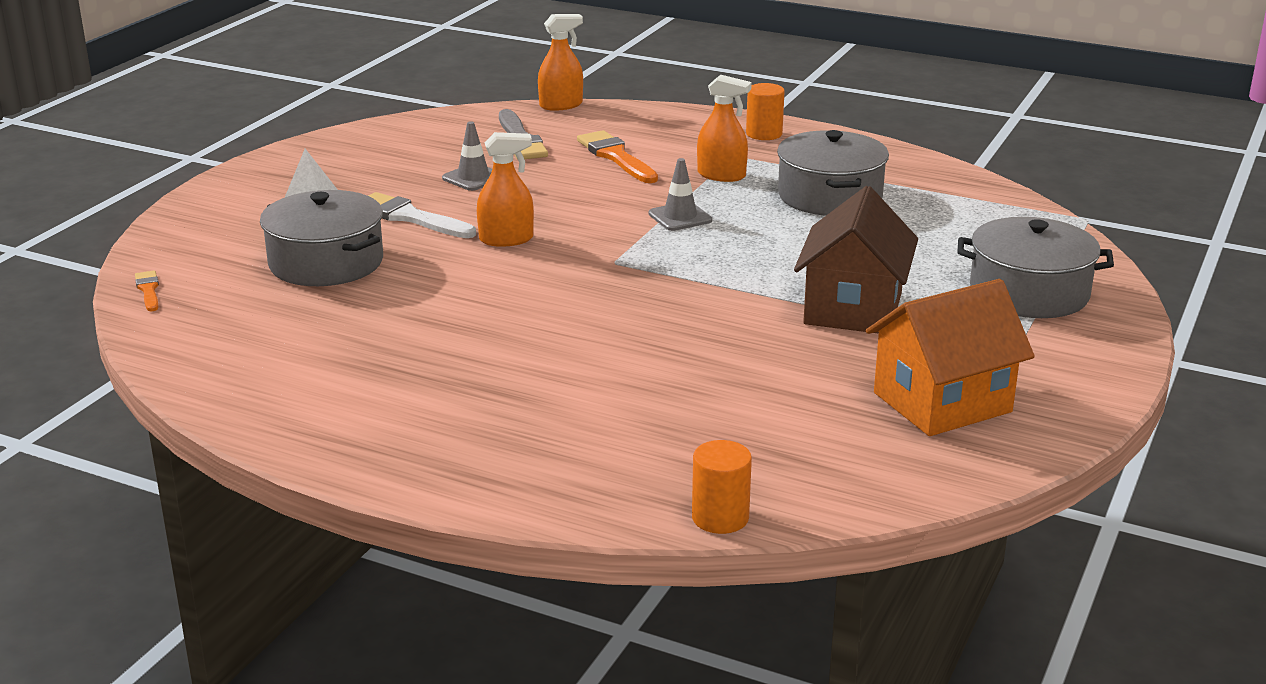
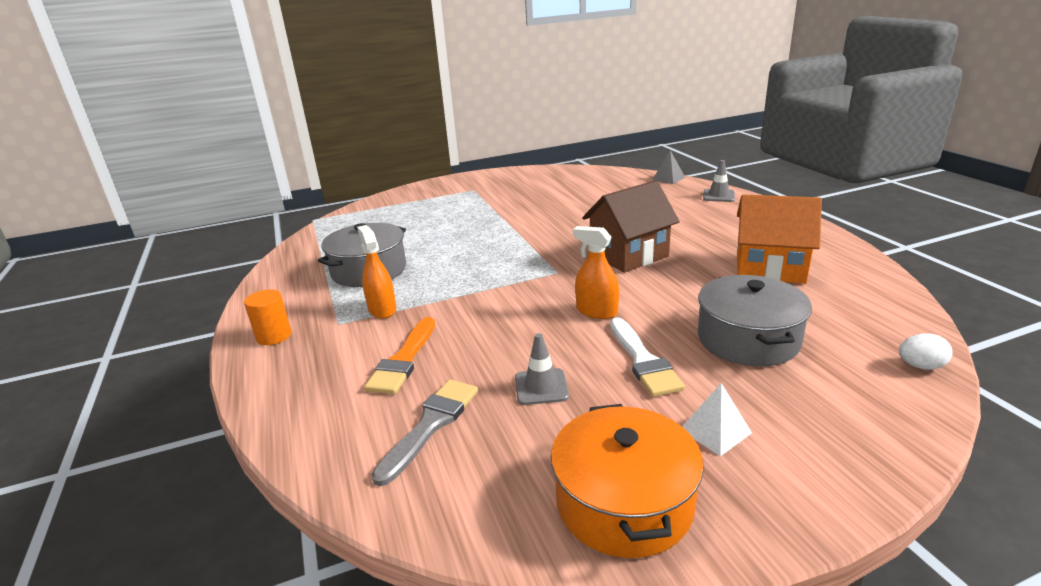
camera: 135 degrees left, 0 degrees up
orange brush [135,271,159,311] -> white egg [899,333,953,370]
orange spray bottle [538,14,583,111] -> none
grey traffic cone [648,158,712,231] -> grey traffic cone moved to [703,160,735,202]
orange cylinder [692,440,752,534] -> grey pyramid [652,150,685,184]
brown house [794,186,918,334] -> brown house moved to [582,180,680,273]
orange house [866,279,1035,436] -> orange house moved to [737,195,822,284]
grey pot [958,217,1114,318] -> none
none -> orange pot [551,404,704,558]

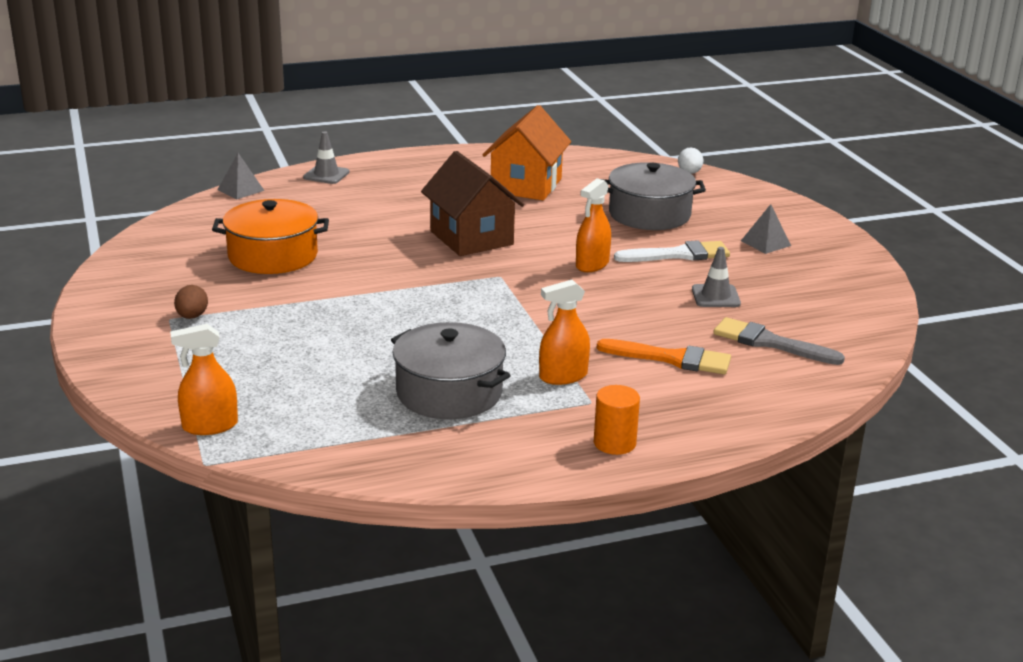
camera: 90 degrees left, 0 degrees up
orange pot [551,404,704,558] -> orange pot moved to [212,199,329,274]
white pyramid [682,383,752,456] -> grey pyramid [741,204,791,254]
none -> orange spray bottle [170,324,238,435]
none -> brown egg [174,285,208,319]

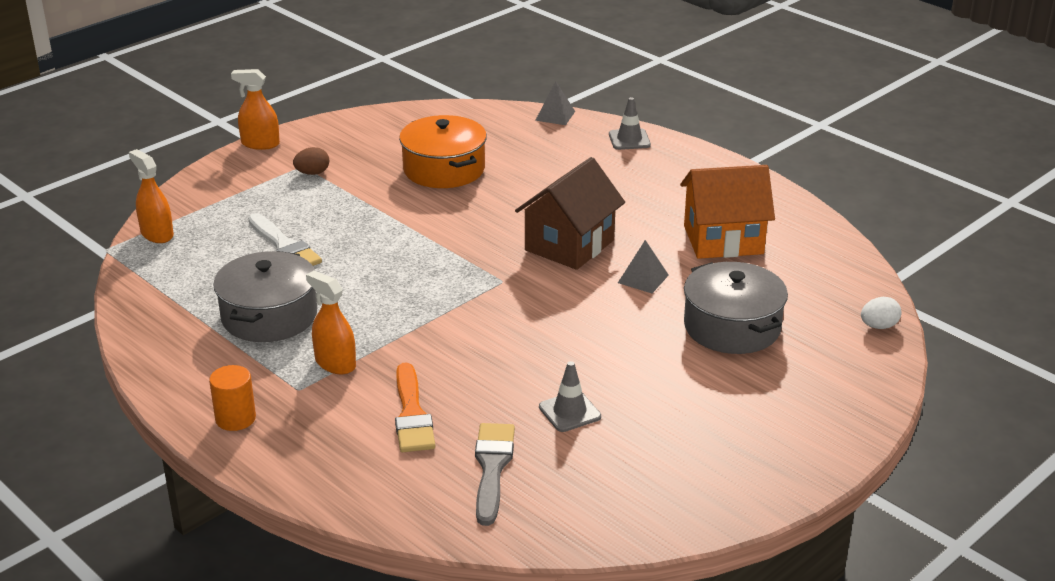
camera: 65 degrees right, 5 degrees up
orange spray bottle [576,178,611,272] -> orange spray bottle moved to [231,69,280,150]
white brush [614,240,730,262] -> white brush moved to [248,213,322,266]
grey pyramid [741,204,791,254] -> grey pyramid moved to [618,240,669,293]

